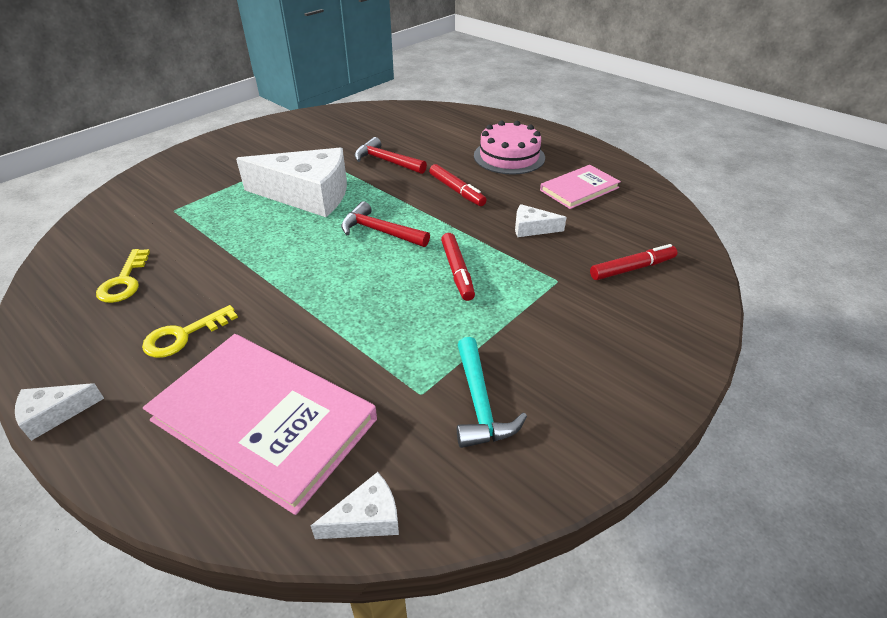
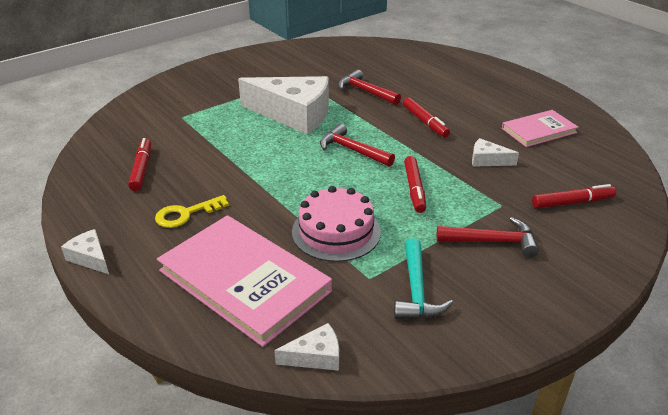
camera: 10 degrees right, 5 degrees down
white cheese [15,383,104,441] -> white cheese turned 60 degrees clockwise [61,229,109,274]
yellow key [96,249,150,303] -> red marker [128,138,151,191]
pink cake [474,121,545,175] -> pink cake moved to [292,186,381,262]
none -> red hammer [437,217,539,258]

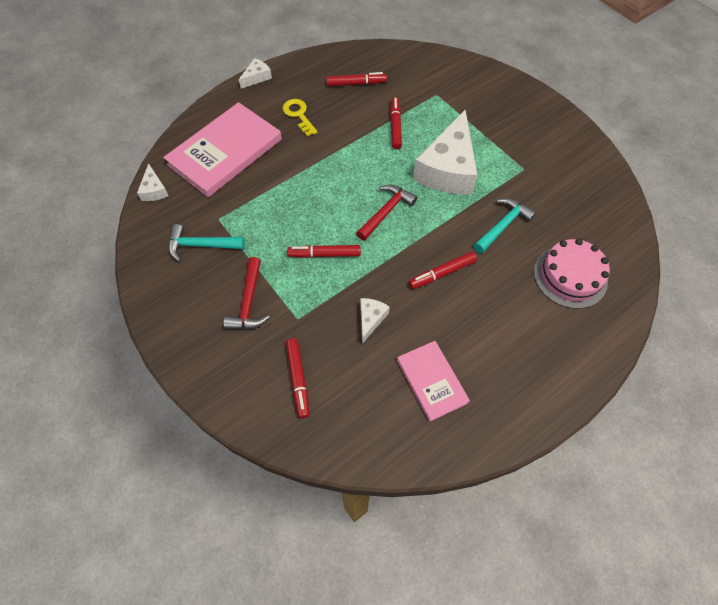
camera: 90 degrees right, 25 degrees up
pink cake [292,186,381,262] -> pink cake moved to [534,239,610,309]
red hammer [338,69,401,105] -> turquoise hammer [474,198,536,253]
none -> red marker [390,97,402,150]

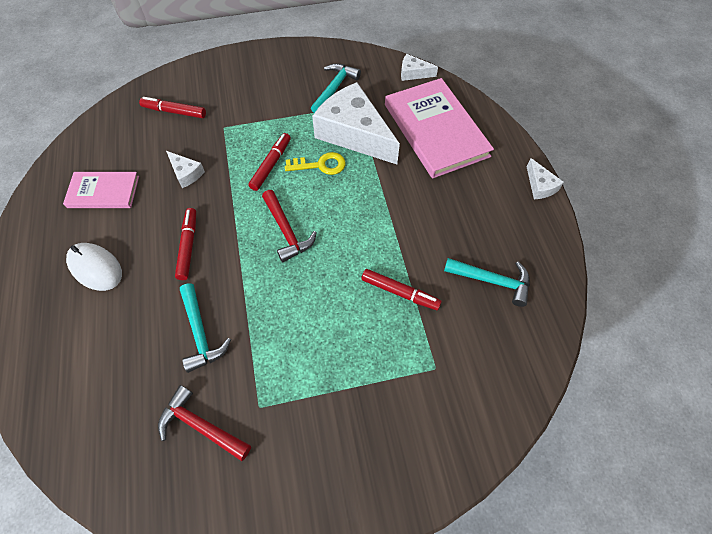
camera: 115 degrees right, 0 degrees up
red hammer [223,257,270,329] -> red hammer moved to [158,385,251,461]
yellow key [282,99,318,136] -> yellow key moved to [285,152,346,175]
red marker [326,72,387,87] -> turquoise hammer [444,258,530,307]
white cheese [413,110,478,195] -> white cheese moved to [312,82,400,164]
pink cake [534,239,610,309] -> none
none -> white mouse [66,243,122,291]

